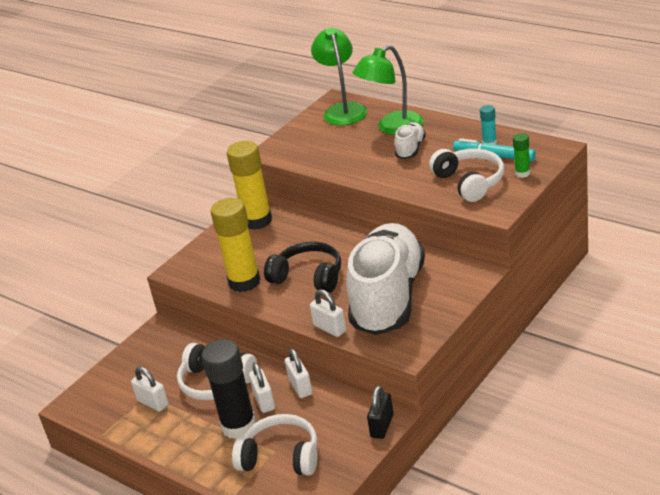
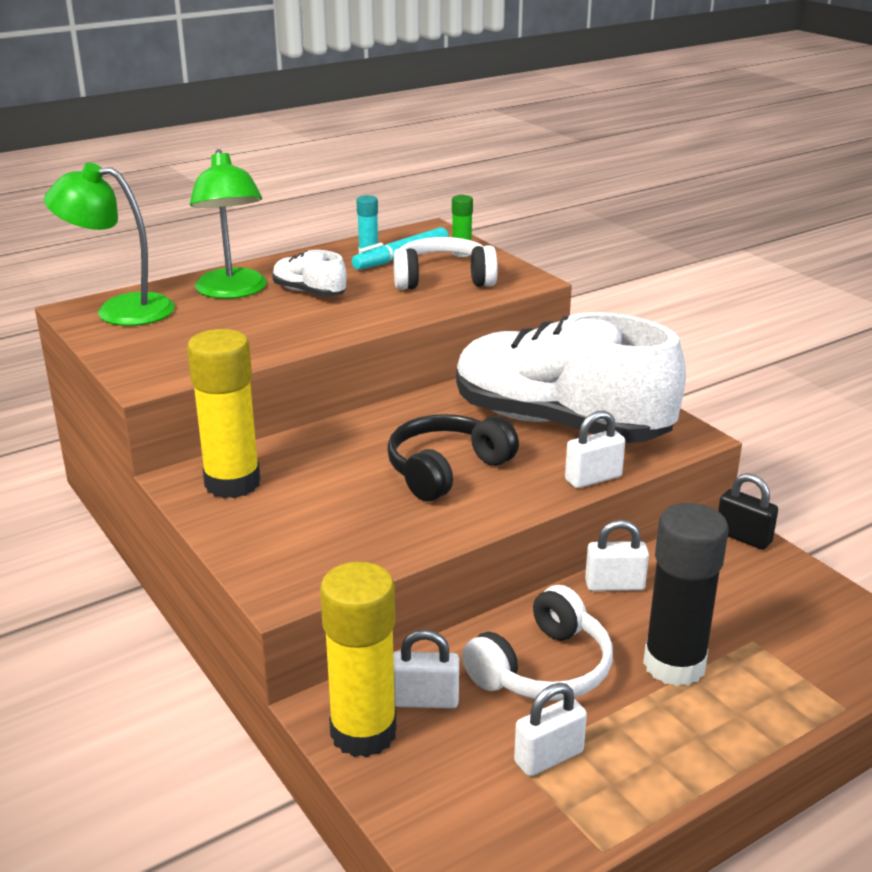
camera: 75 degrees left, 5 degrees down
yellow glue stick [211,198,260,292] -> yellow glue stick moved to [320,562,397,757]
white headphones [232,414,318,476] -> none
white padlock [249,363,275,413] -> white padlock moved to [393,630,459,709]

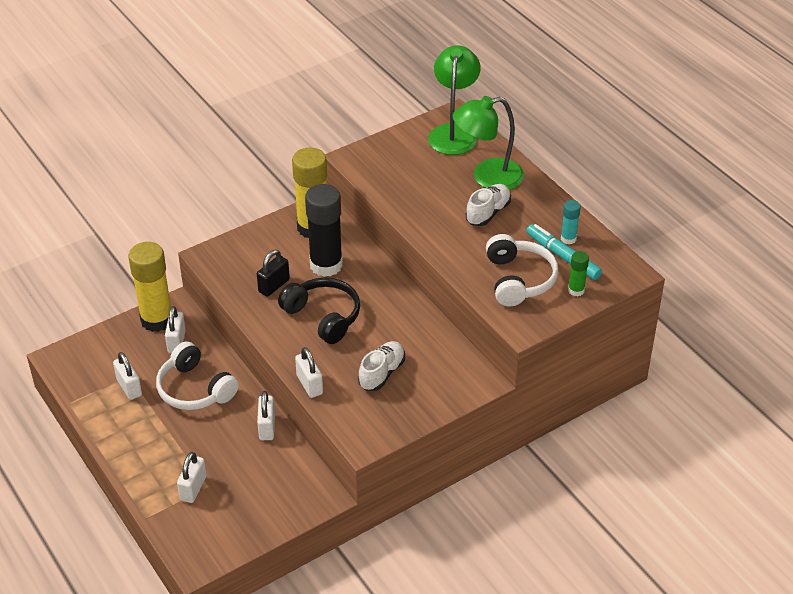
camera: 90 degrees right, 15 degrees up
white shoe [456,312,686,443] -> white shoe [358,341,405,391], size x0.41
black glue stick [643,503,729,686] -> black glue stick moved to [305,184,343,277]
black padlock [718,473,778,550] -> black padlock moved to [257,250,290,297]
none -> white padlock [177,452,207,503]

